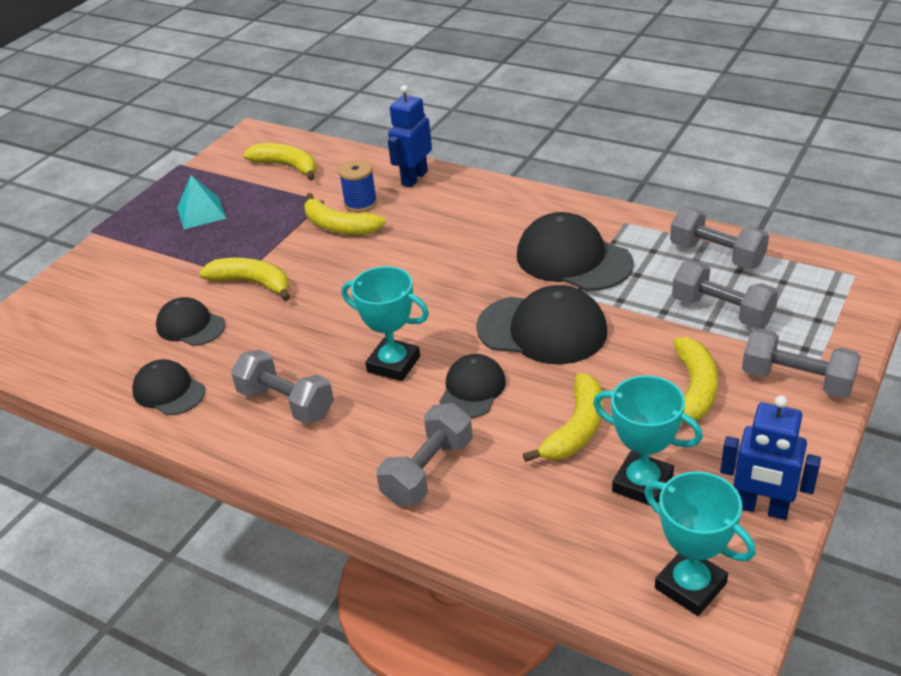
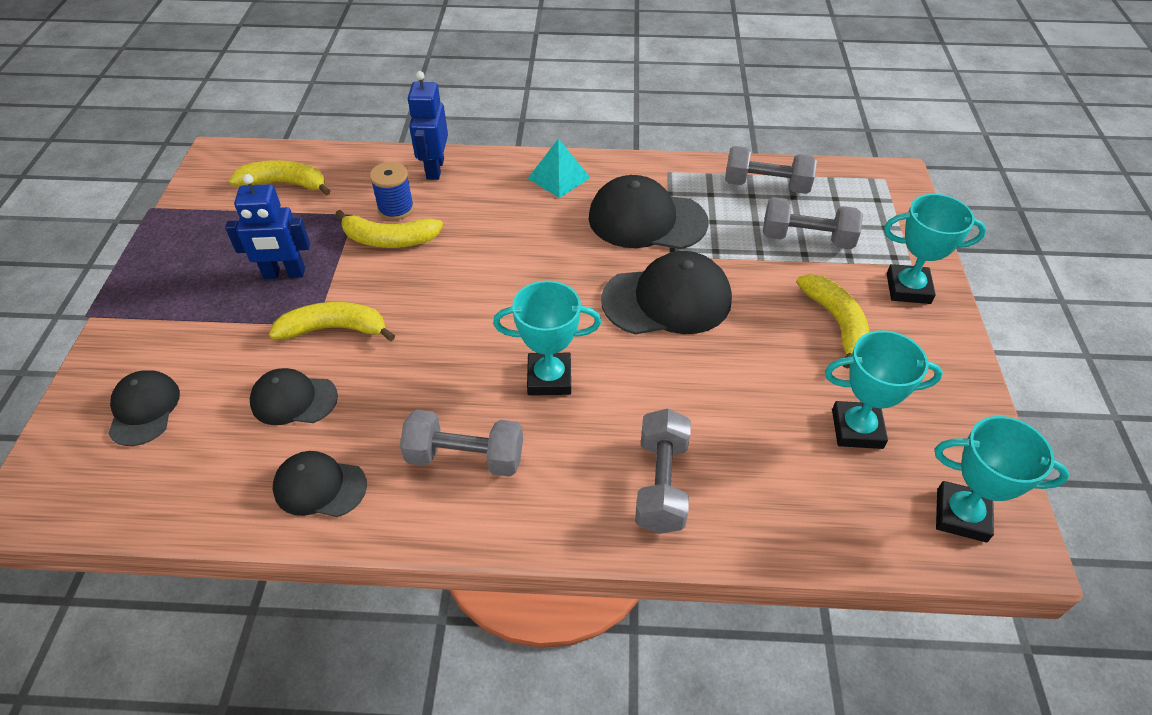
camera: 30 degrees left, 10 degrees up
turquoise pyramid [177,175,226,229] -> turquoise pyramid moved to [528,139,591,198]
black cap [439,354,506,418] -> black cap moved to [108,370,180,446]
yellow banana [523,373,603,462] -> none
blue robot [720,396,821,520] -> blue robot moved to [225,174,310,279]
grey dumbbell [742,328,861,398] -> turquoise trophy [884,194,987,304]

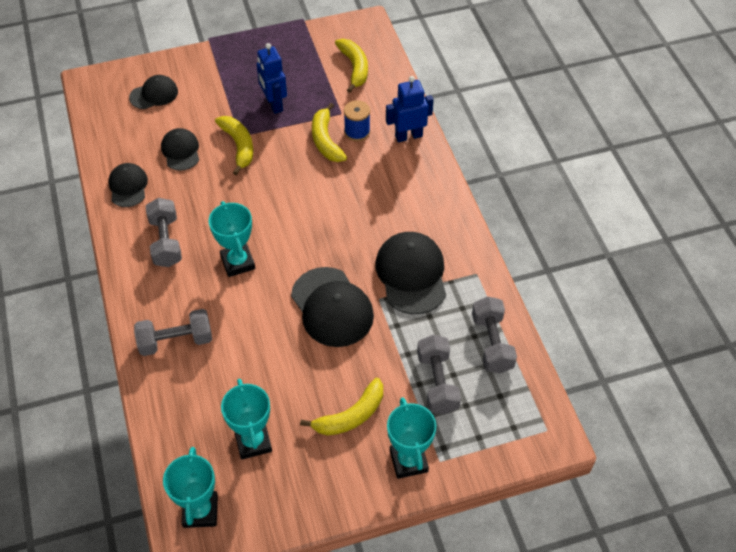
camera: 70 degrees right, 5 degrees up
turquoise pyramid [528,139,591,198] -> none

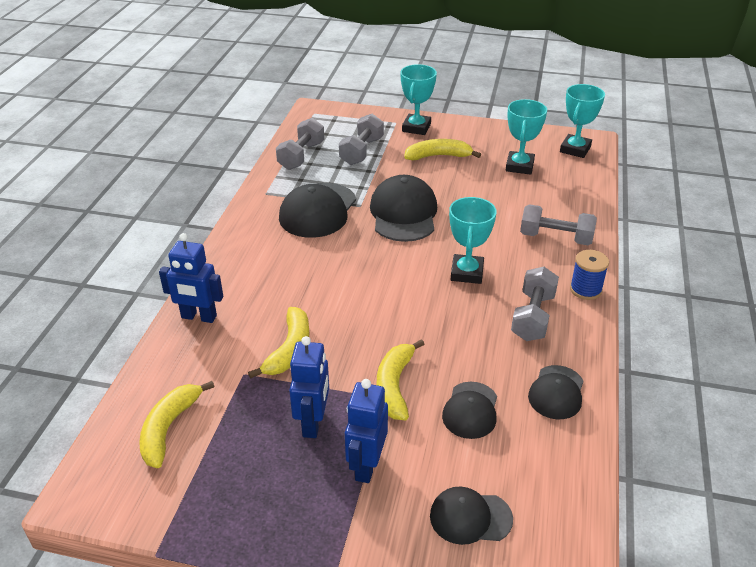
camera: 150 degrees left, 15 degrees down
blue spool [344,100,370,141] -> blue spool moved to [570,250,609,300]
none -> blue robot [345,379,388,483]

